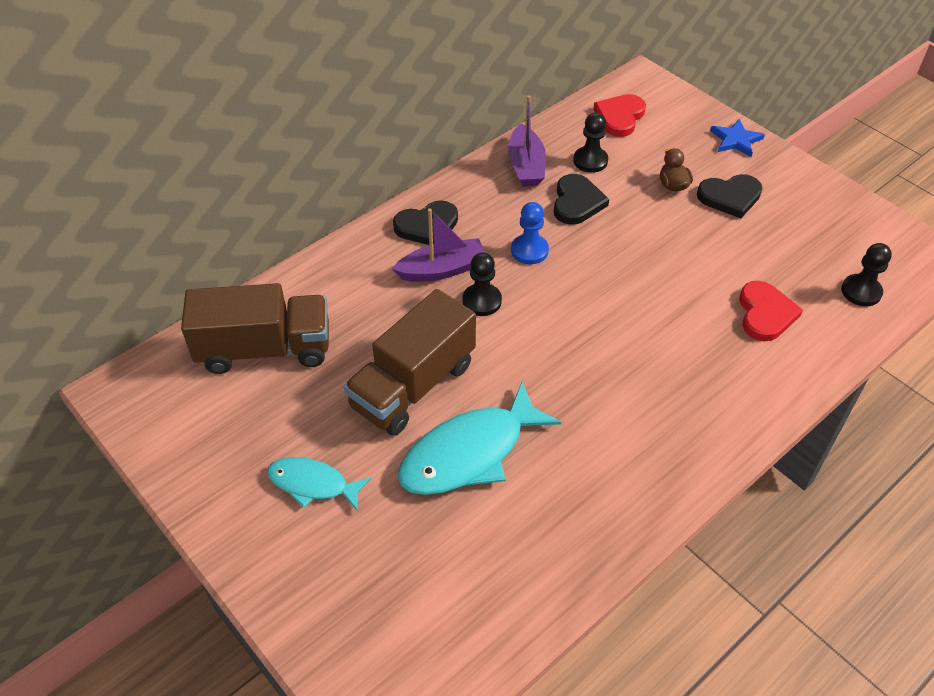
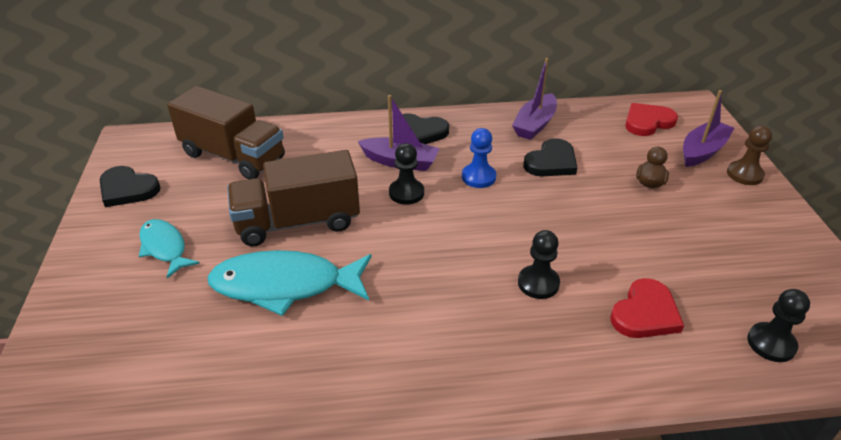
camera: 35 degrees right, 10 degrees down
black pawn [573,113,608,173] -> black pawn moved to [518,230,560,299]
black heart [697,174,763,218] -> black heart moved to [100,166,161,207]
blue star [710,119,765,157] -> brown pawn [727,126,772,185]
none -> purple boat [683,90,734,167]

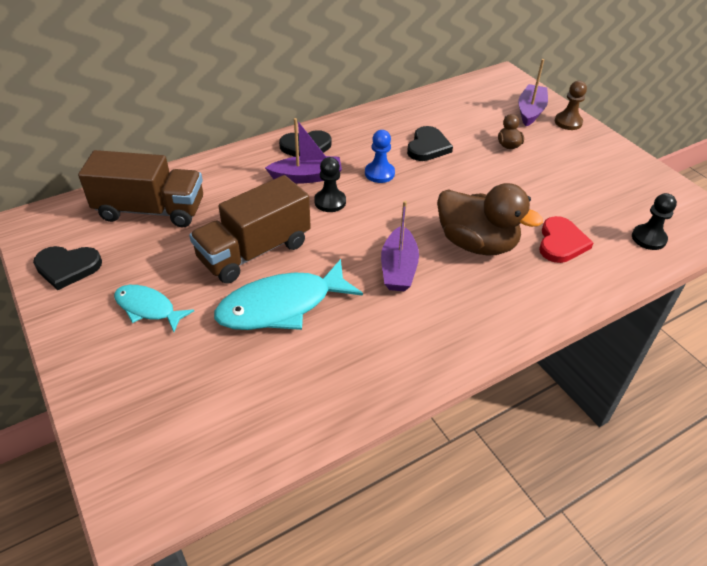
camera: 25 degrees left, 5 degrees up
purple boat [512,58,557,140] -> purple boat moved to [381,201,419,291]
black pawn [518,230,560,299] -> brown duck [437,183,543,255]
red heart [625,103,678,136] -> none

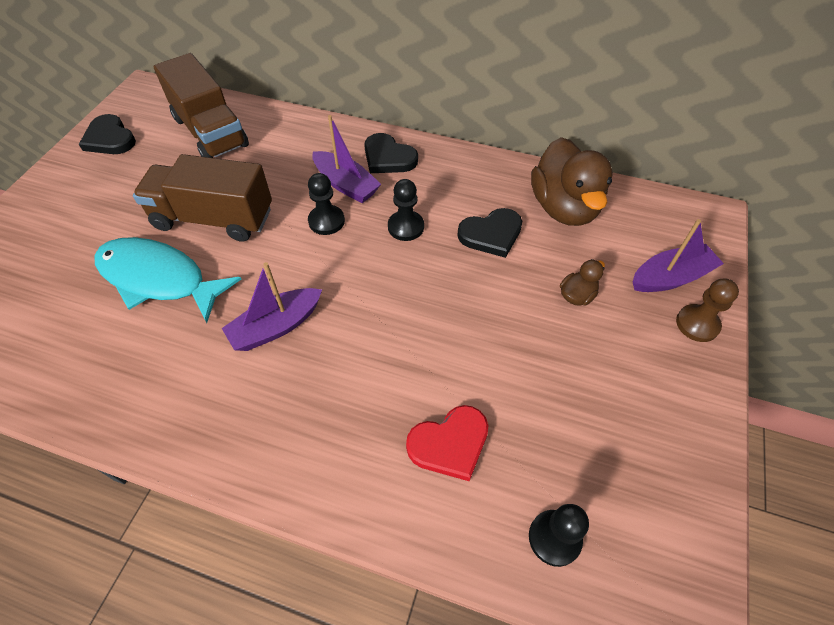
camera: 50 degrees right, 10 degrees up
turquoise fish [114,285,194,332] -> none
blue pawn [365,130,395,183] -> black pawn [388,179,424,241]
brown duck [437,183,543,255] -> brown duck moved to [531,137,613,226]

